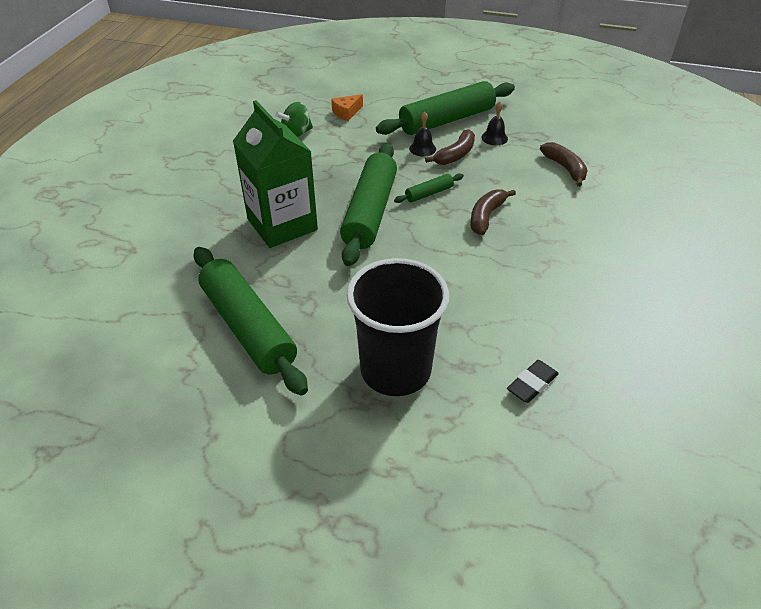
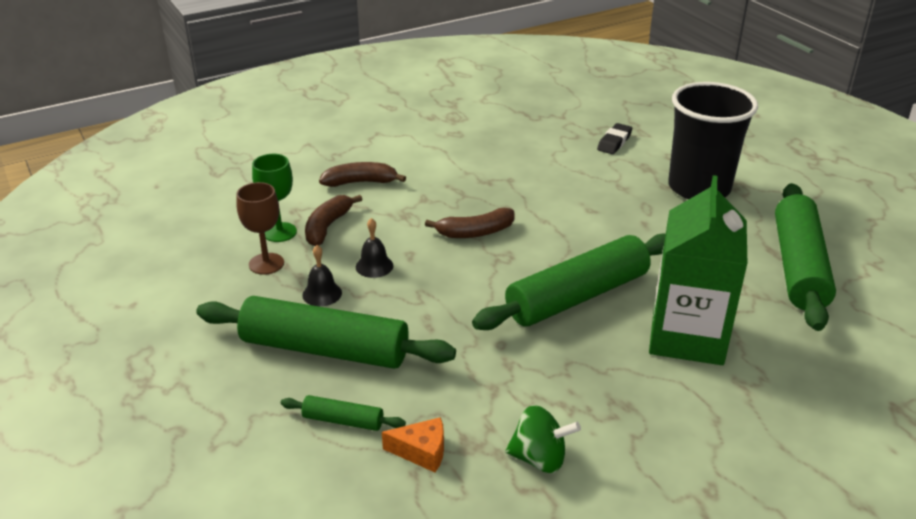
camera: 135 degrees left, 10 degrees down
green rolling pin [394,173,464,203] -> green rolling pin moved to [281,395,406,431]
black bell [409,112,436,157] -> black bell moved to [356,218,393,278]
brown banana [425,129,475,165] -> brown banana moved to [319,162,406,187]
black eraser [507,360,559,403] -> black eraser turned 60 degrees counterclockwise [597,123,632,154]
none -> brown goblet [236,182,284,275]
none -> green goblet [252,154,297,242]

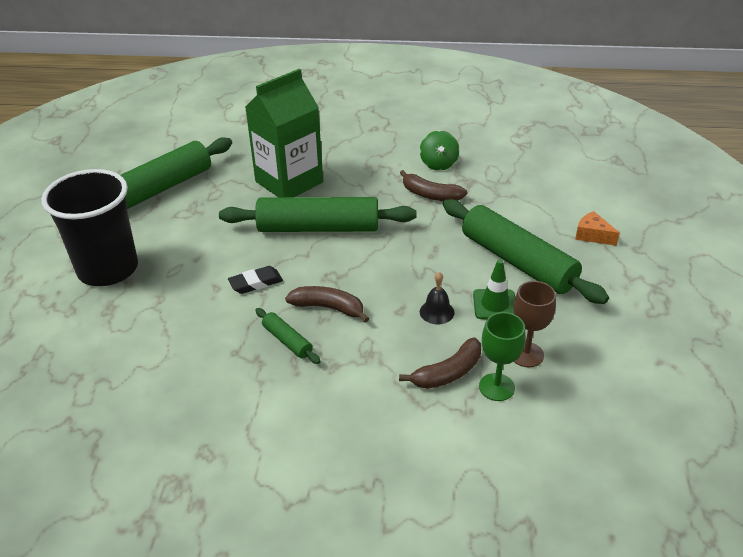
camera: 145 degrees left, 5 degrees up
green rolling pin [281,395,406,431] -> green rolling pin moved to [255,308,321,364]
black bell [302,245,342,306] -> green traffic cone [473,260,515,319]
brown banana [319,162,406,187] -> brown banana moved to [400,170,468,201]
orange cheese [382,417,444,472] -> orange cheese moved to [575,211,620,246]
green spinning top [505,405,581,473] -> green spinning top turned 135 degrees counterclockwise [420,130,459,171]
black eraser [597,123,632,154] -> black eraser moved to [228,266,283,294]

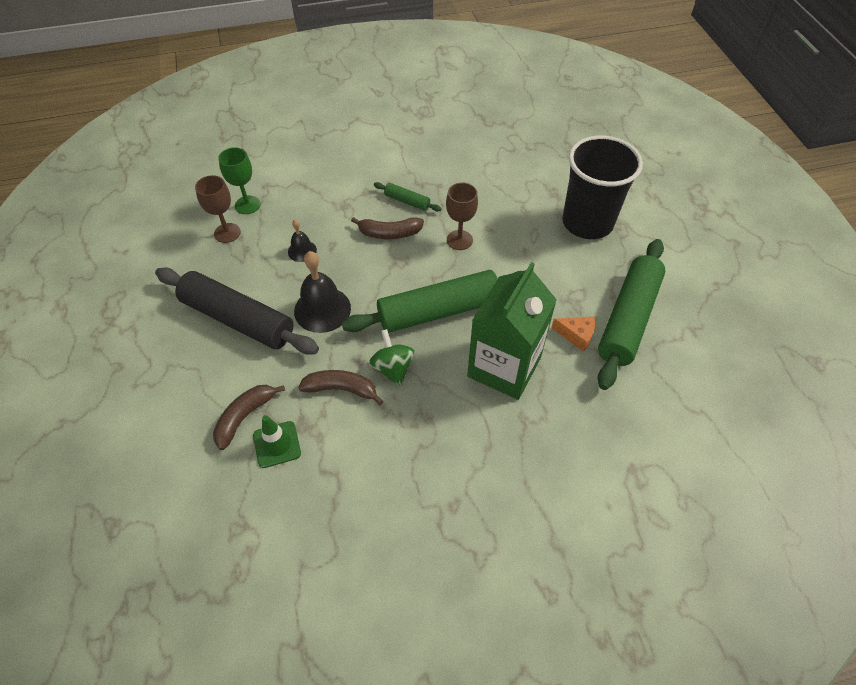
camera: 160 degrees right, 15 degrees up
black eraser [228,266,283,294] -> brown goblet [446,182,478,250]
brown banana [399,338,481,389] -> brown banana moved to [213,385,285,450]
green spinning top [420,130,459,171] -> green spinning top moved to [369,329,415,387]
green rolling pin [443,199,609,304] -> black rolling pin [155,267,319,355]
green traffic cone [473,260,515,319] -> green traffic cone moved to [253,415,301,468]
orange cheese [575,211,620,246] -> orange cheese moved to [551,316,595,352]
none -> black bell [294,251,351,333]

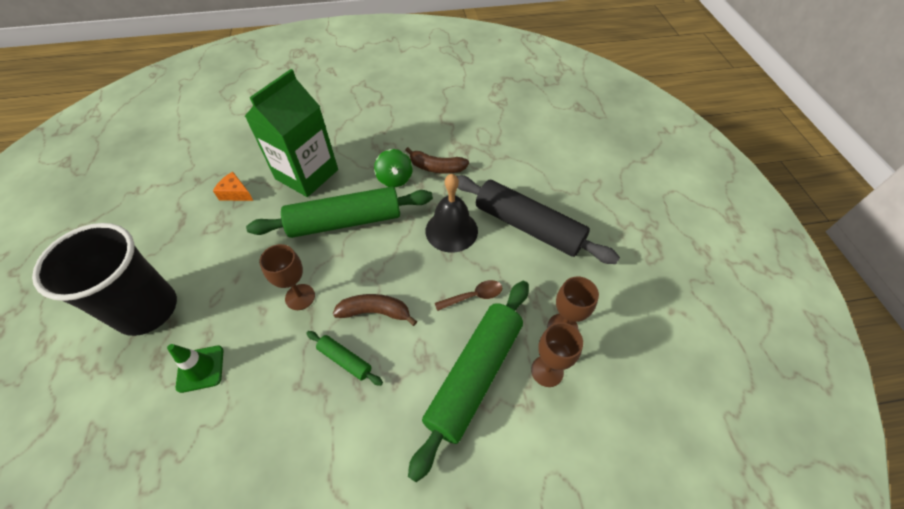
camera: 175 degrees left, 0 degrees up
brown banana [213,385,285,450] -> none
green goblet [218,147,261,214] -> brown goblet [531,322,583,387]
green traffic cone [253,415,301,468] -> green traffic cone moved to [167,344,223,393]
black bell [288,220,317,262] -> brown spoon [435,280,503,311]
green rolling pin [597,239,665,390] -> green rolling pin moved to [408,281,529,482]

